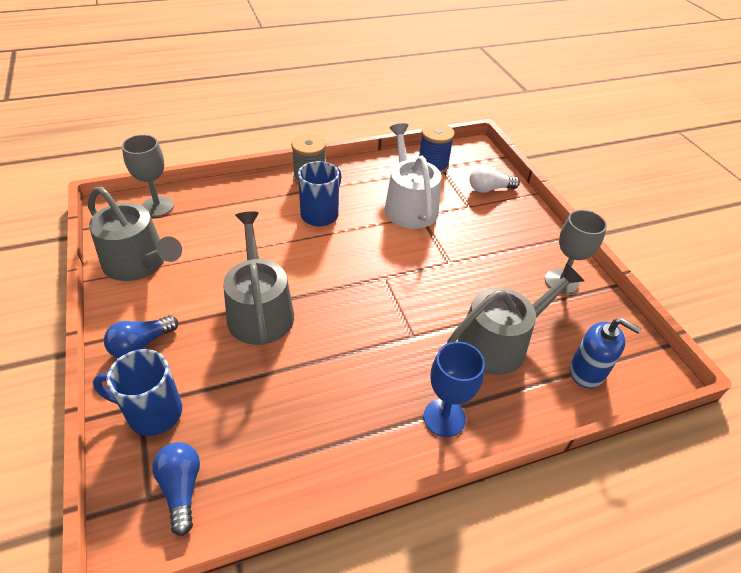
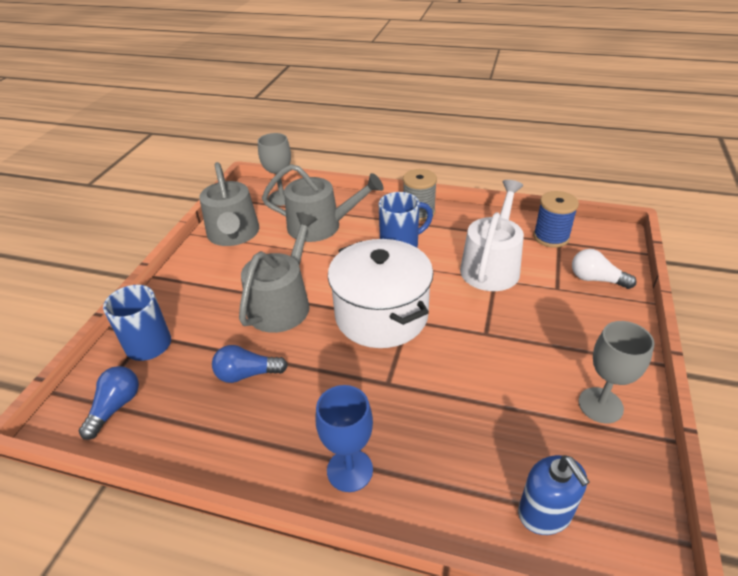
camera: 40 degrees right, 5 degrees down
blue light bulb [104,315,178,358] -> blue light bulb moved to [212,345,288,383]
grey watering can [447,263,584,375] -> grey watering can moved to [262,164,383,242]
none -> white pot [328,239,433,348]

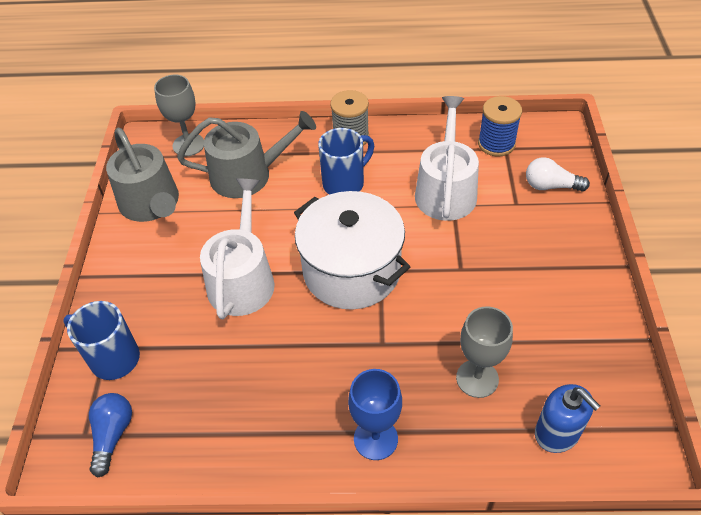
camera: 15 degrees left, 10 degrees up
blue light bulb [212,345,288,383] -> none
grey watering can [239,212,317,333] -> white watering can [200,178,275,319]
grey goblet [578,321,655,424] -> grey goblet moved to [456,306,513,398]

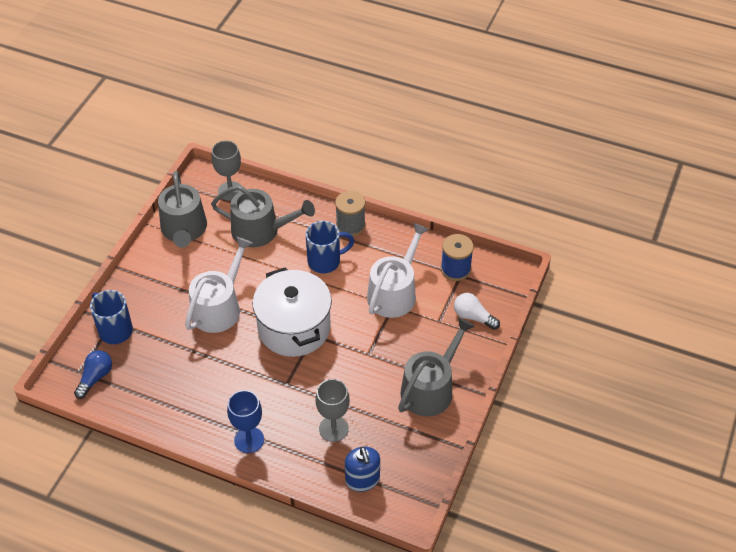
camera: 20 degrees right, 0 degrees up
none -> grey watering can [398,317,475,416]

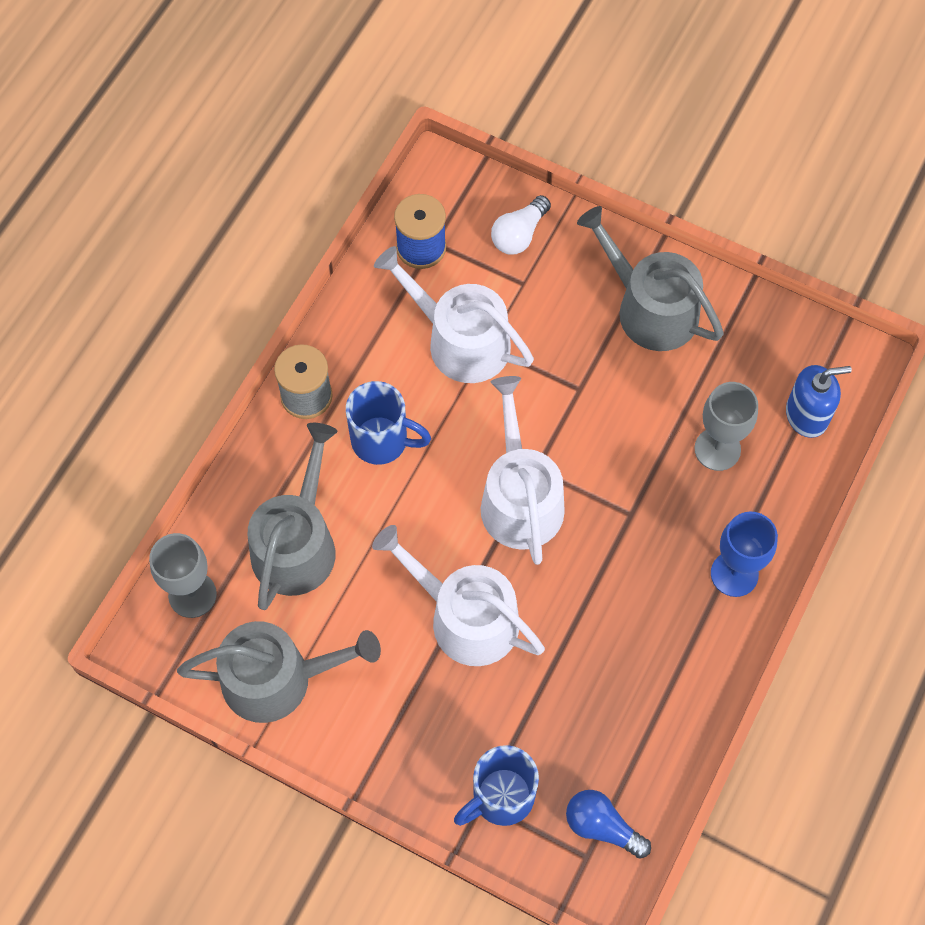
camera: 85 degrees left, 15 degrees up
white pot [252,267,332,357] -> white watering can [481,376,565,565]
blue mug [305,221,354,273] -> blue mug turned 120 degrees clockwise [346,381,431,465]

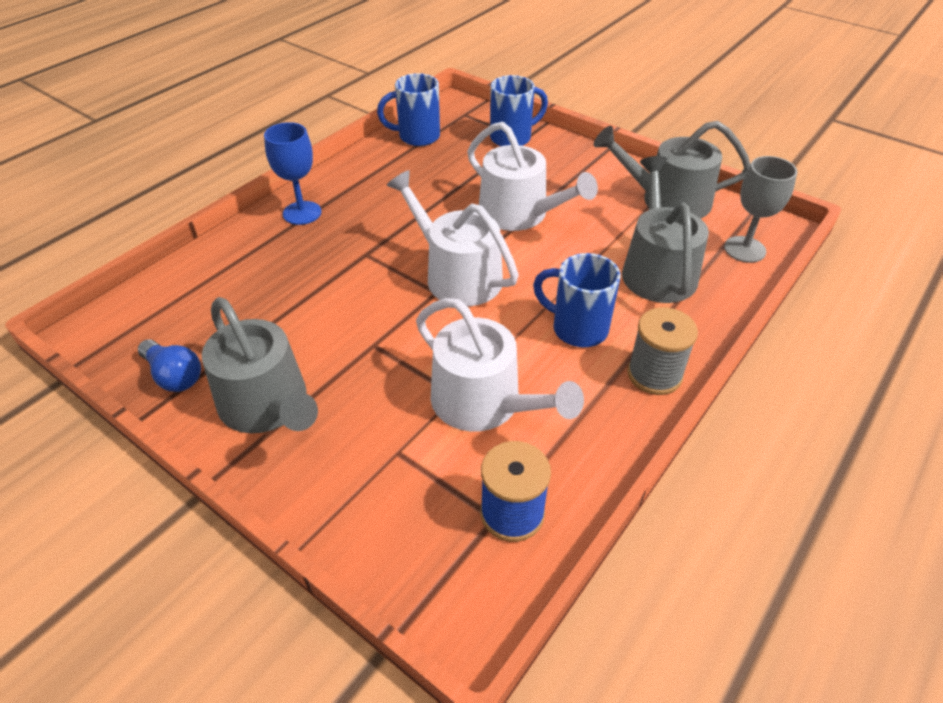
camera: 170 degrees left, 20 degrees down
grey watering can [248,423,338,610] -> grey watering can turned 150 degrees clockwise [622,156,709,303]
white watering can [481,376,565,565] -> white watering can turned 135 degrees clockwise [386,170,519,306]
white light bulb [491,195,551,255] -> none
blue light bulb [566,790,651,859] -> blue light bulb moved to [138,340,201,392]
grey goblet [694,382,758,471] -> none
blue soap dispenser [786,365,852,438] -> none
none -> blue mug [377,73,440,146]

